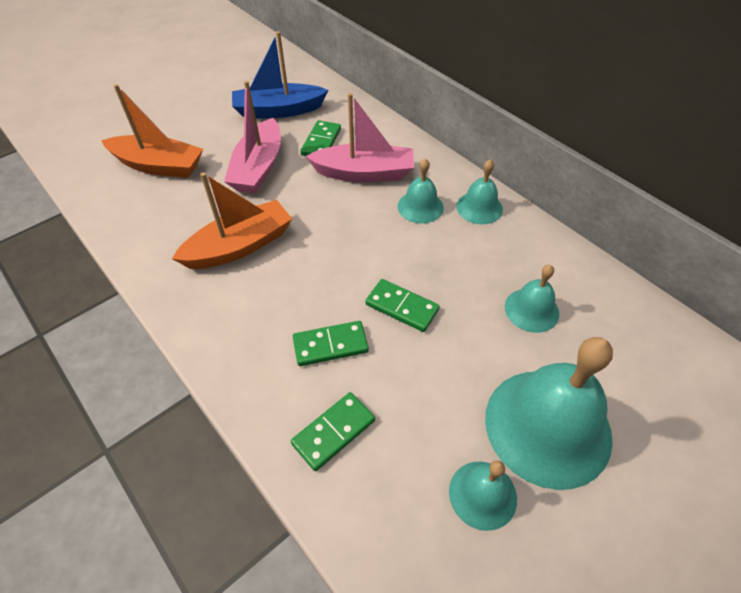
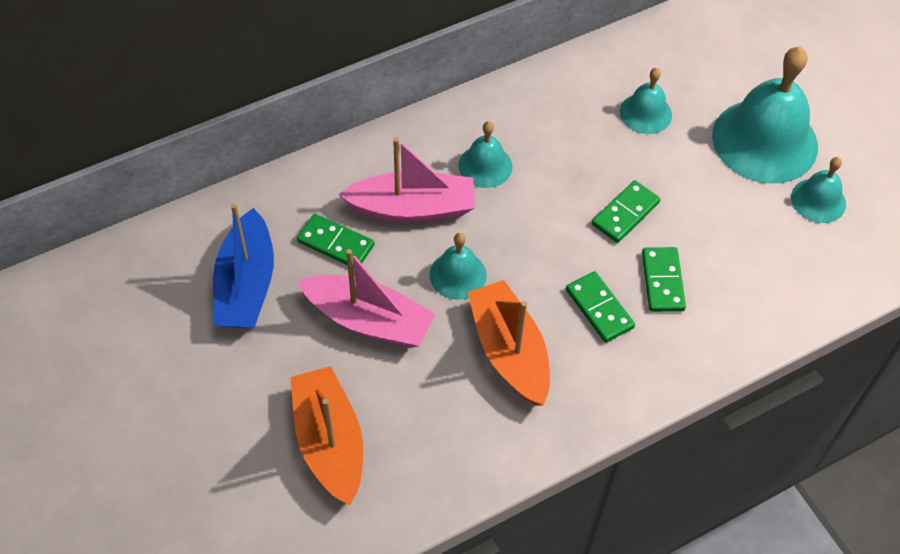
camera: 80 degrees left, 5 degrees up
orange boat [101,84,203,178] -> orange boat turned 45 degrees counterclockwise [290,366,363,505]
green domino [291,392,375,471] -> green domino moved to [566,271,635,343]
pink boat [305,93,414,182] -> pink boat turned 75 degrees clockwise [339,137,475,222]
turquoise bell [456,159,503,224] -> turquoise bell moved to [430,233,487,300]

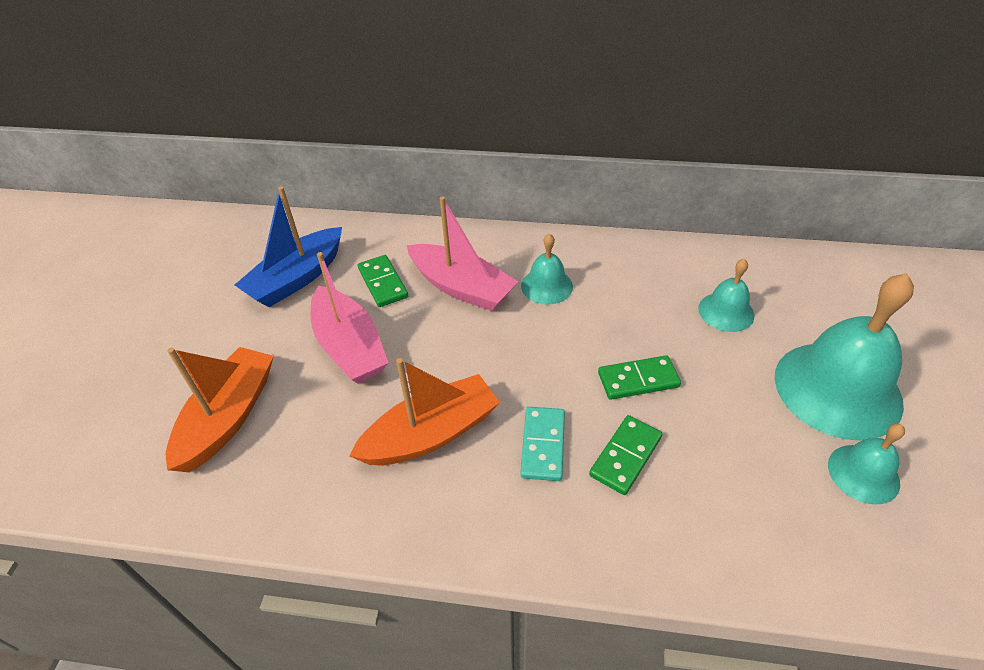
camera: 40 degrees right, 10 degrees down
turquoise bell [430,233,487,300] -> none
orange boat [467,280,550,405] -> orange boat turned 45 degrees clockwise [349,358,500,465]
green domino [566,271,635,343] -> turquoise domino [520,407,565,481]

